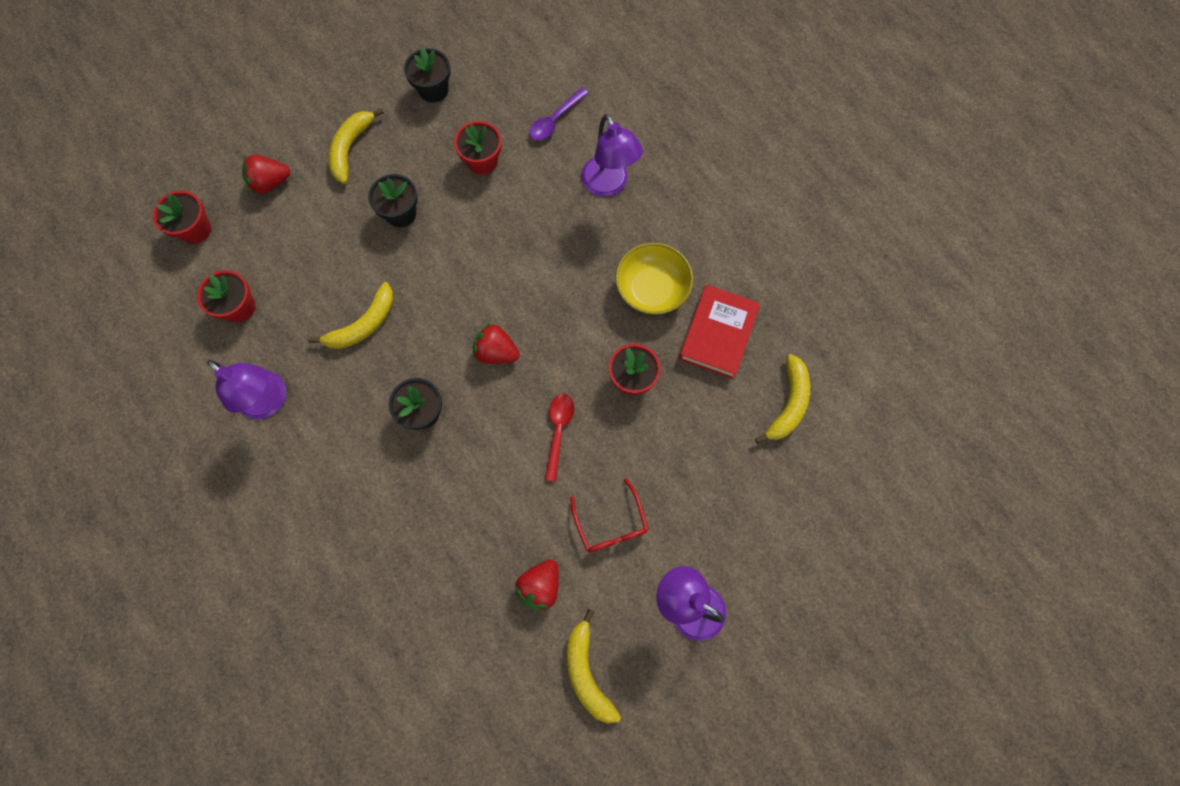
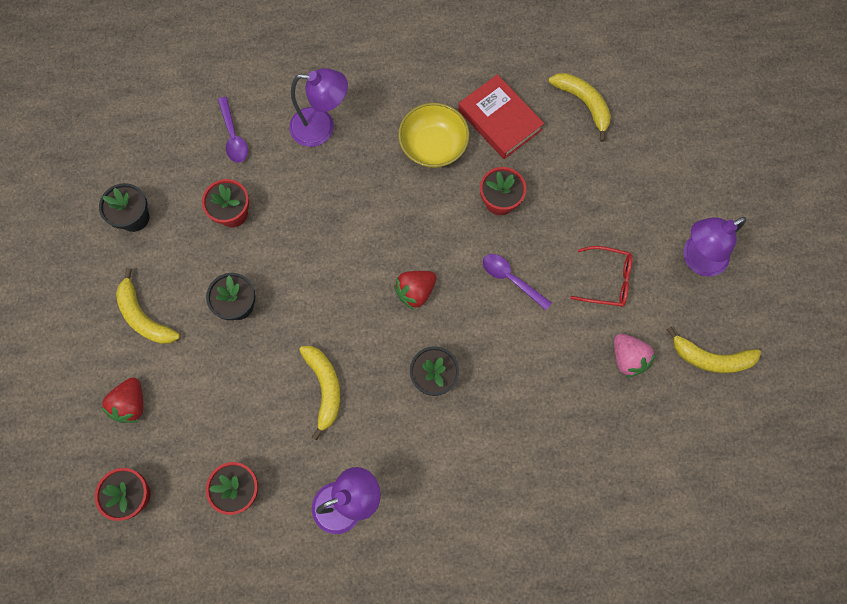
camera: 60 degrees left, 0 degrees up
red strawberry [515,560,559,612] -> pink strawberry [614,334,656,377]
red spoon [545,393,574,482] -> purple spoon [483,254,552,310]

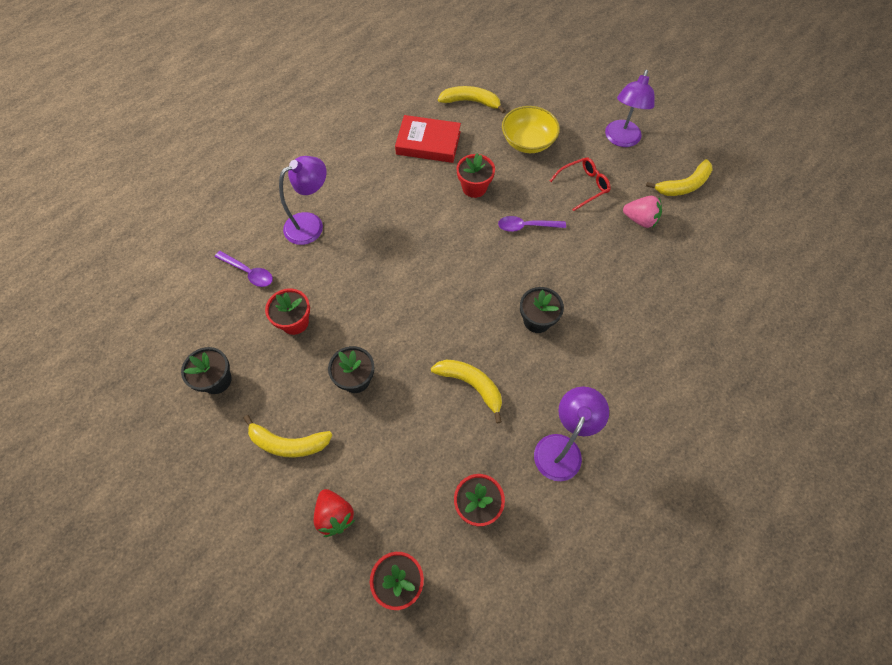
camera: 40 degrees left, 10 degrees down
red strawberry [394,271,437,310] -> none
yellow bowl [398,103,469,168] -> yellow bowl moved to [502,106,560,153]

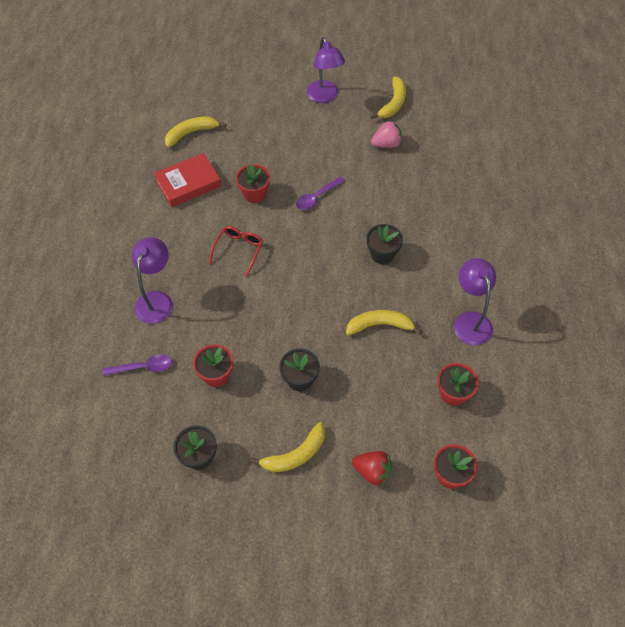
camera: 40 degrees left, 5 degrees down
yellow bowl [502,106,560,153] -> none
red glasses [550,157,611,211] -> red glasses moved to [209,226,263,276]

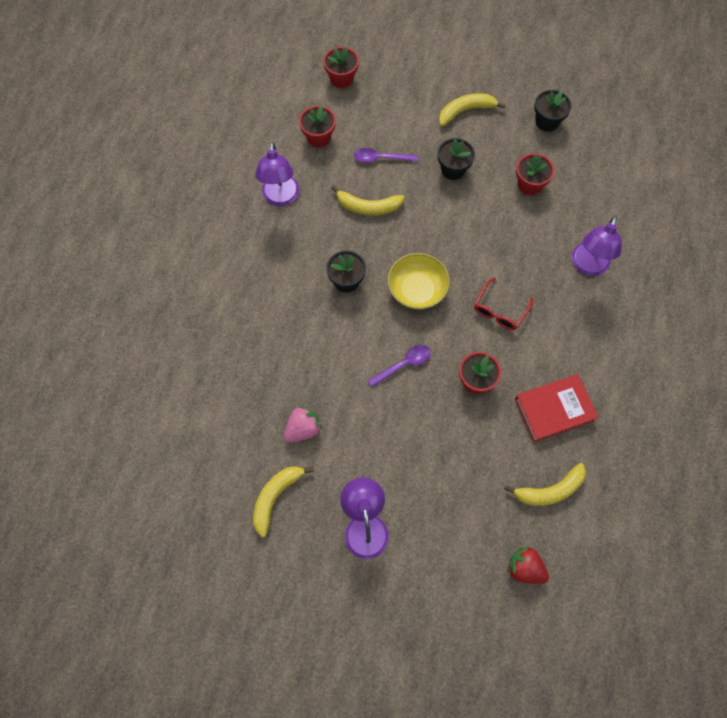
camera: 170 degrees left, 10 degrees up
purple spoon [103,355,172,376] -> purple spoon moved to [354,148,417,163]
red strawberry [352,451,392,486] -> red strawberry moved to [507,547,549,584]
pink strawberry [371,120,402,148] -> pink strawberry turned 150 degrees clockwise [284,406,322,443]
none -> yellow bowl [387,253,450,310]

